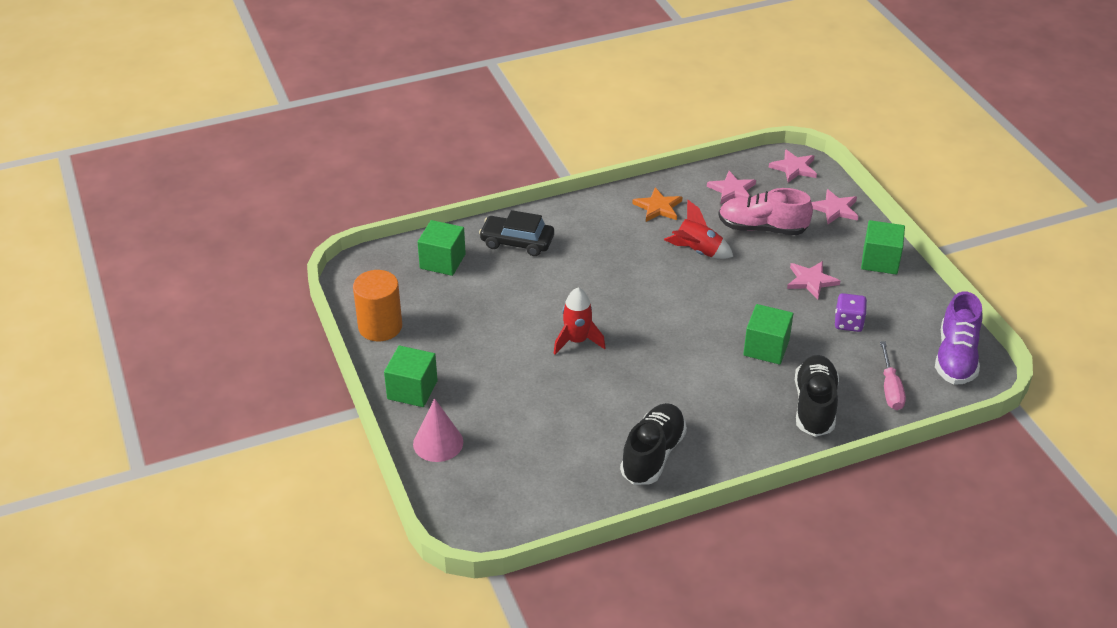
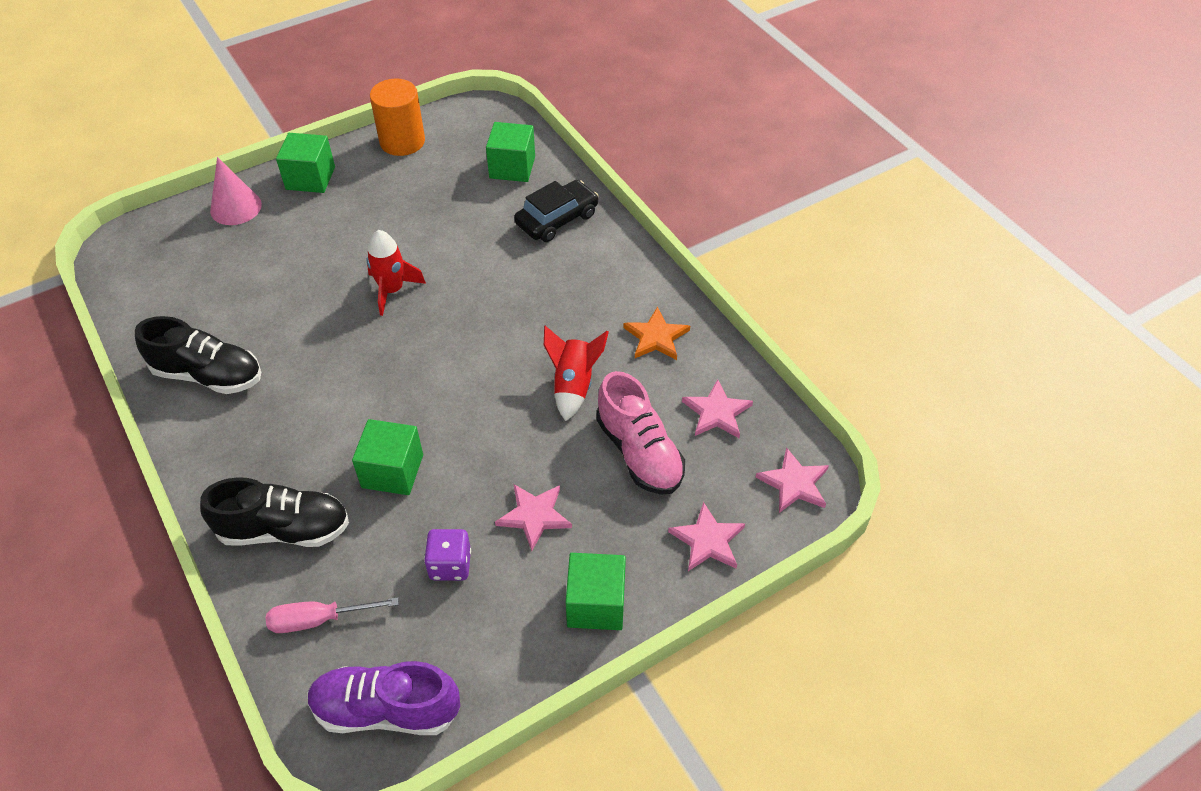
camera: 80 degrees right, 10 degrees up
black car [479,210,554,256] -> black car turned 45 degrees clockwise [514,180,599,242]
pink shoe [718,188,813,235] -> pink shoe turned 150 degrees clockwise [596,371,685,495]

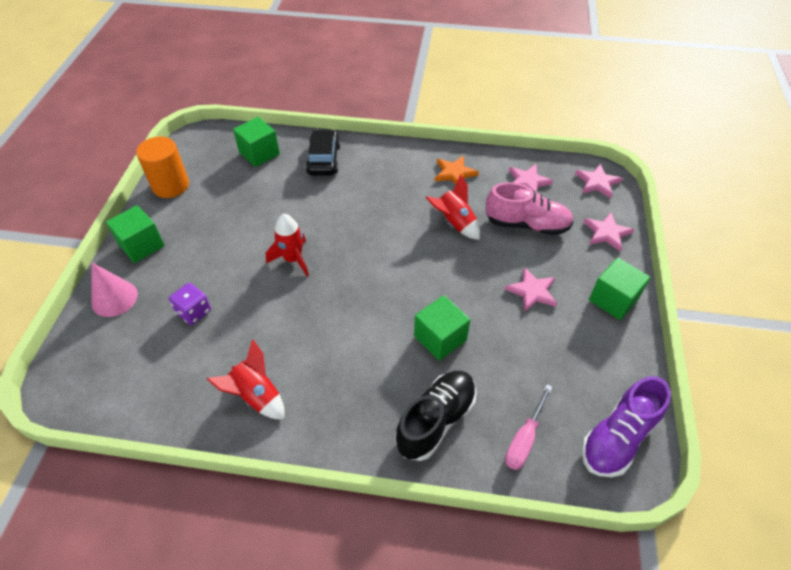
camera: 50 degrees left, 0 degrees up
black shoe [135,316,261,394] -> red rocket [207,340,285,420]
purple dice [424,529,471,581] -> purple dice moved to [169,283,211,325]

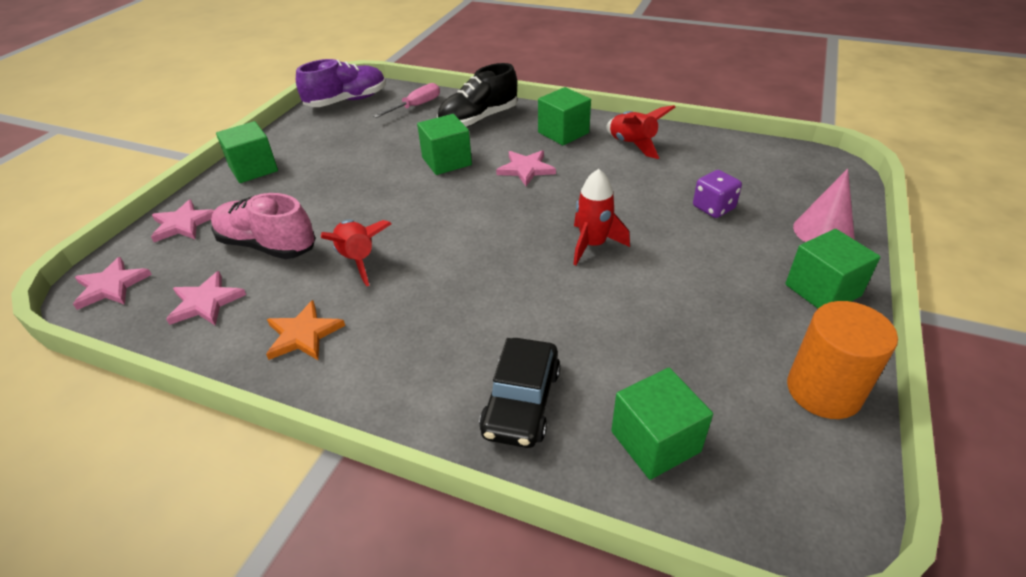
camera: 165 degrees left, 10 degrees down
pink star [505,267,558,312] -> pink star moved to [496,150,556,186]
none -> green cube [538,87,591,145]

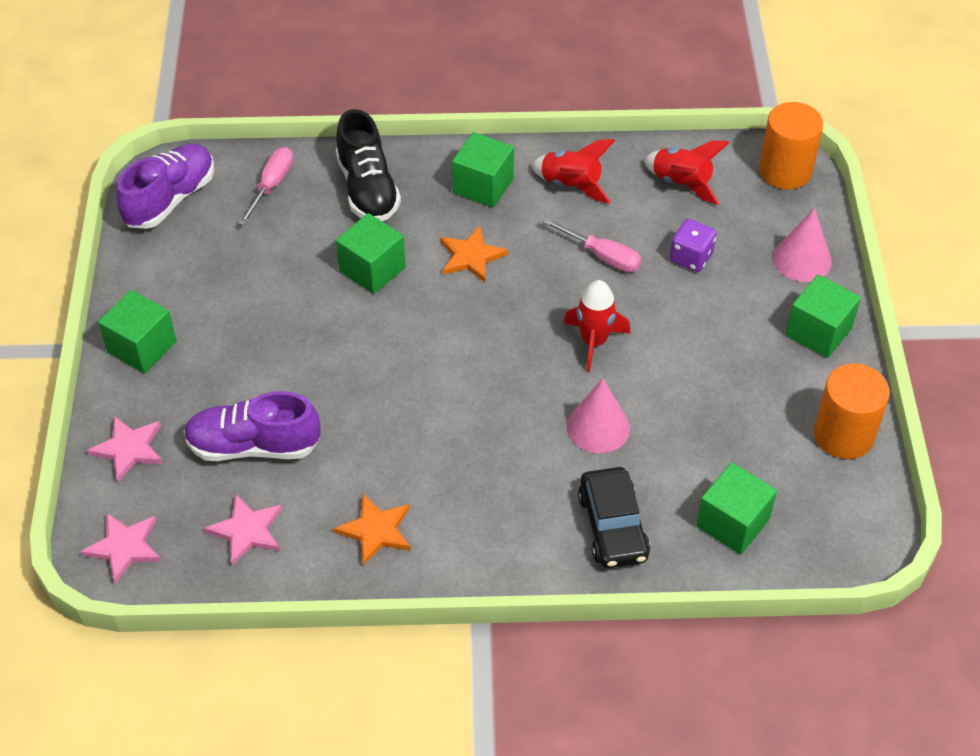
camera: 25 degrees left, 10 degrees up
pink shoe [211,193,315,259] -> purple shoe [184,391,321,461]
red rocket [321,220,391,286] -> red rocket moved to [644,141,729,205]
black shoe [437,63,517,127] -> black shoe turned 45 degrees counterclockwise [336,109,401,222]
pink star [496,150,556,186] -> orange star [440,226,508,282]
none -> pink screwdriver [542,218,642,272]
none -> pink cone [567,378,630,453]
none -> orange cylinder [759,102,823,189]

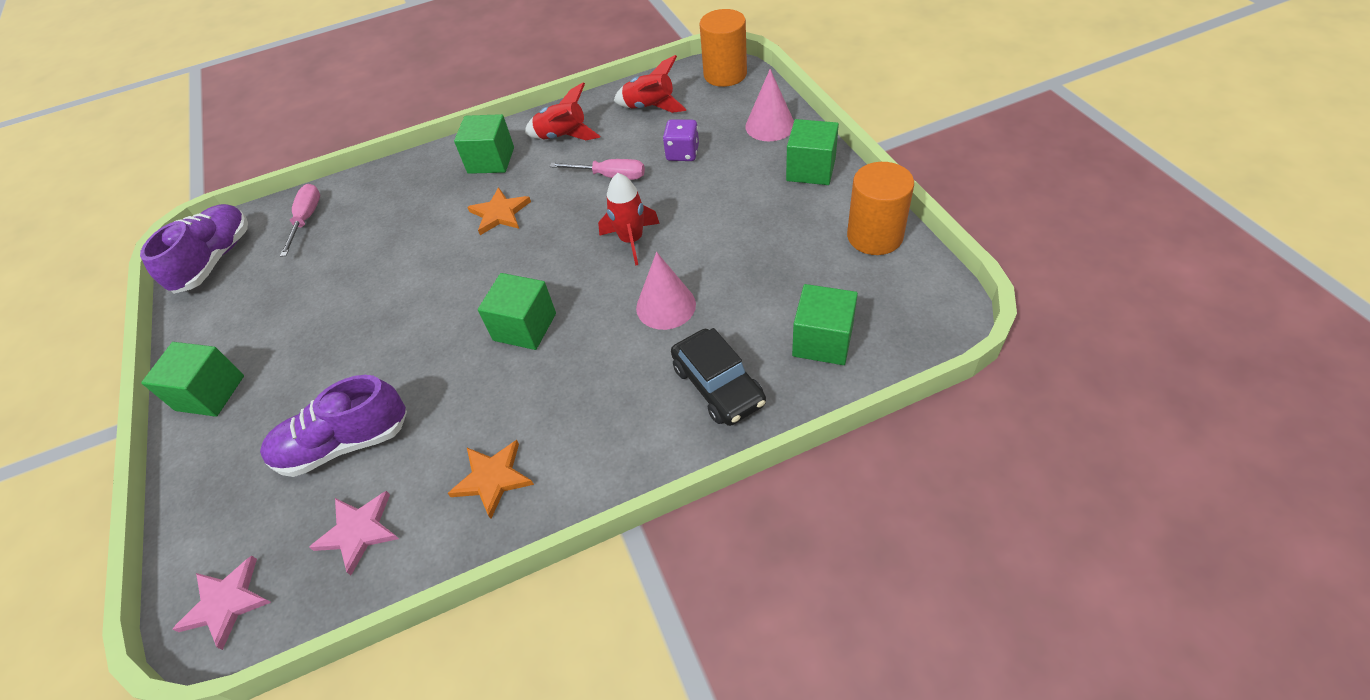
camera: 15 degrees left, 0 degrees up
pink star [87,416,163,482] -> none
black shoe [336,109,401,222] -> none
green cube [336,213,406,294] -> green cube moved to [478,273,556,350]

